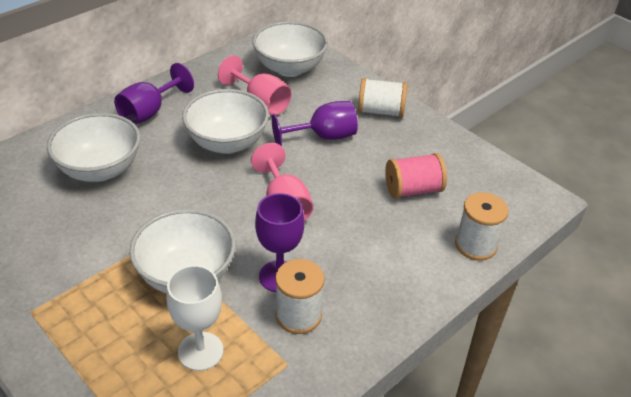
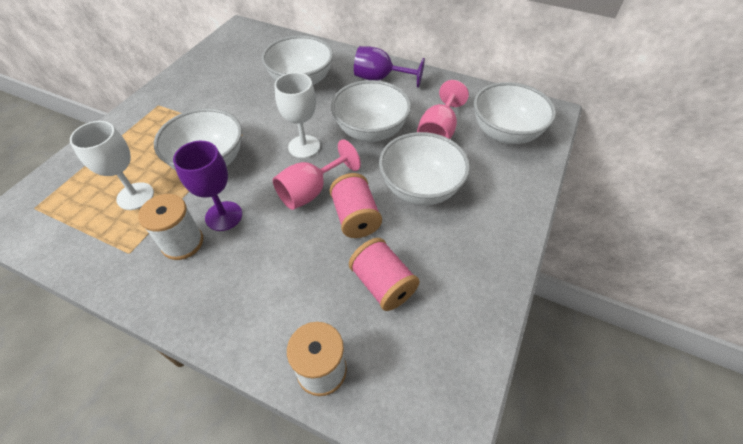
camera: 70 degrees right, 10 degrees up
purple goblet [272,101,358,146] -> white bowl [379,132,470,205]
white spool [358,78,407,118] -> none
none -> white goblet [274,72,320,158]
none -> pink spool [330,173,382,238]

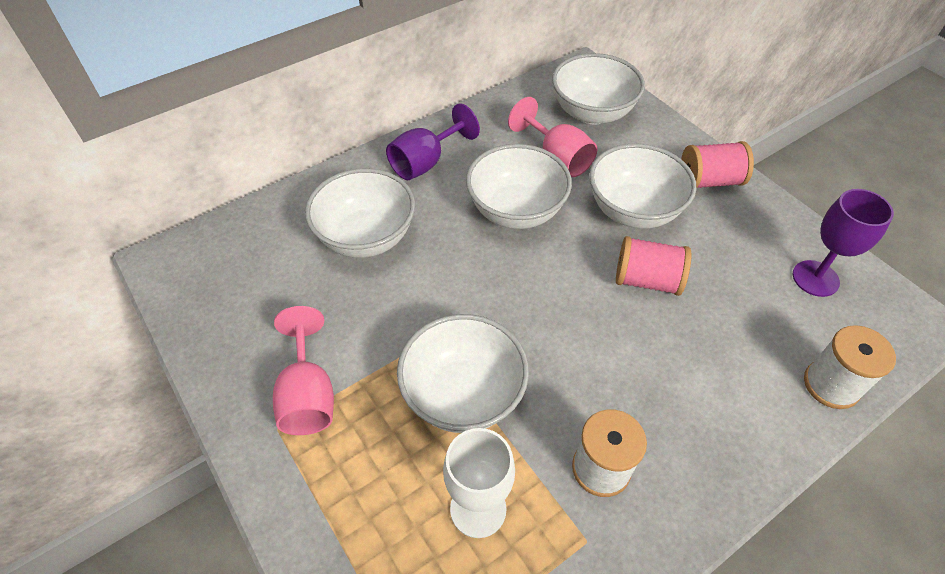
camera: 60 degrees left, 0 degrees up
purple goblet [173,141,242,231] -> purple goblet moved to [793,189,894,297]
pink goblet [273,139,361,210] -> pink goblet moved to [273,306,334,435]
white goblet [274,72,320,158] -> none
pink spool [349,238,420,311] -> pink spool moved to [681,141,754,188]

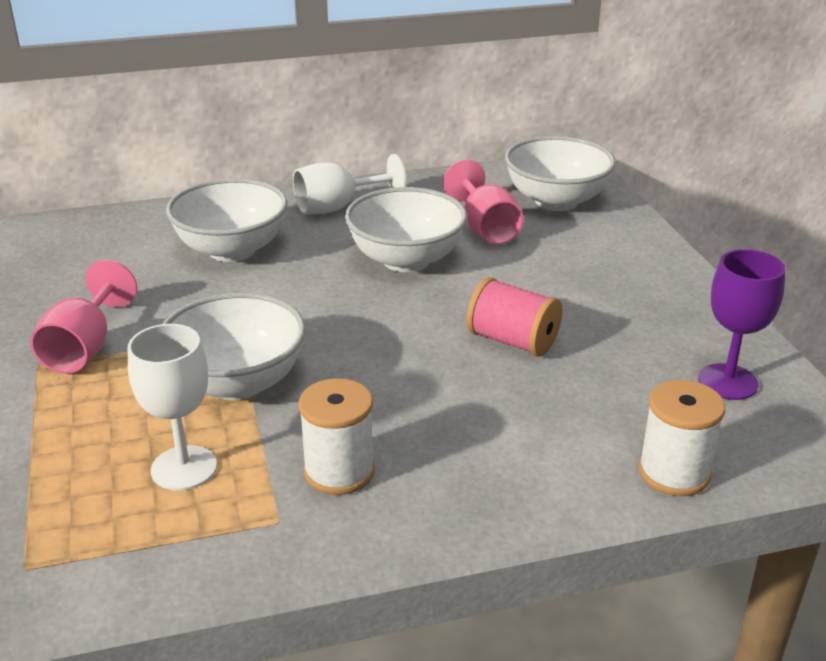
camera: 20 degrees right, 20 degrees down
purple goblet [386,103,480,180] -> white goblet [293,154,406,214]
white bowl [589,144,697,229] -> none
pink spool [681,141,754,188] -> none

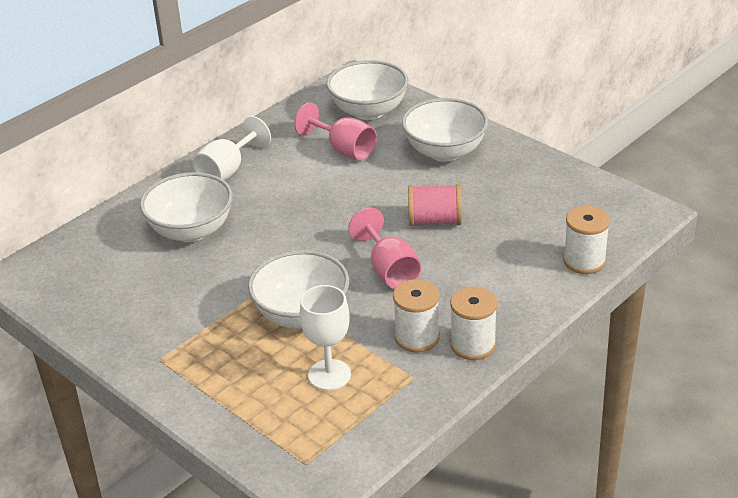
camera: 30 degrees left, 5 degrees up
pink goblet [30,260,137,373] -> pink goblet moved to [348,208,422,289]
white bowl [345,187,467,272] -> white bowl moved to [402,98,488,162]
purple goblet [698,249,785,400] -> none
none -> white spool [450,286,497,360]

